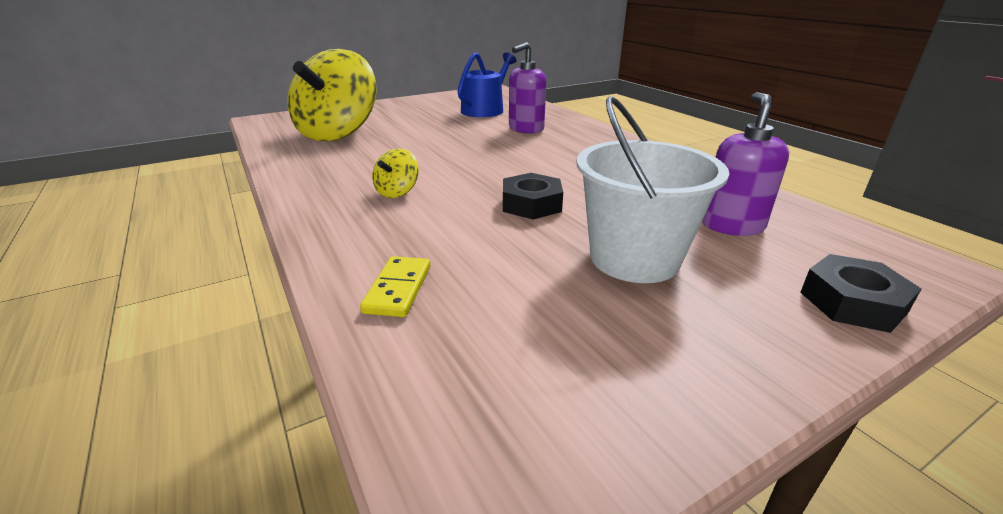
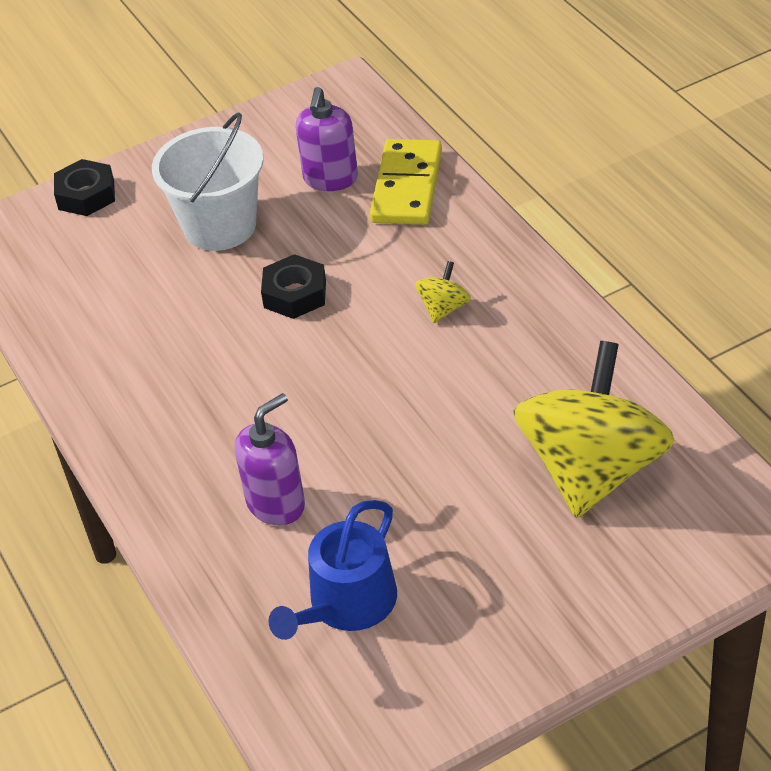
camera: 175 degrees left, 15 degrees up
yellow domino [360,256,430,317] -> yellow domino [370,139,442,225], size x1.77
purple soap dispenser [702,92,789,236] -> purple soap dispenser moved to [296,87,358,191]

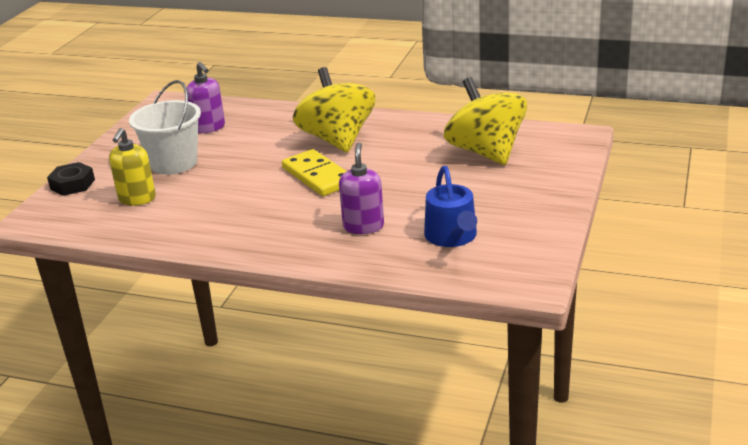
camera: 45 degrees left, 15 degrees down
black nut [261,254,326,319] -> none
yellow domino [370,139,442,225] -> yellow domino moved to [282,149,347,196]
yellow spinning top [415,261,471,323] -> yellow spinning top [293,67,376,153], size x2.49
none -> yellow soap dispenser [109,128,156,205]

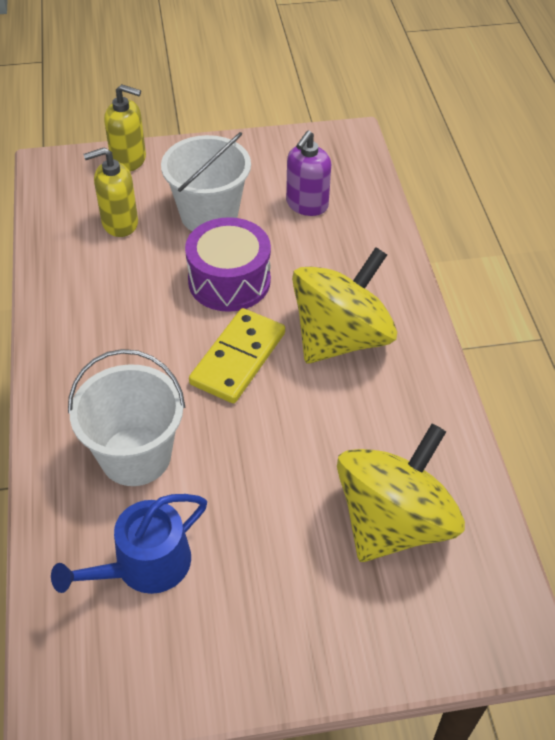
camera: 60 degrees right, 20 degrees up
black nut [47,162,95,196] -> yellow soap dispenser [104,84,146,172]
purple soap dispenser [339,143,384,234] -> white bucket [68,349,185,486]
none -> purple drum [185,217,271,312]

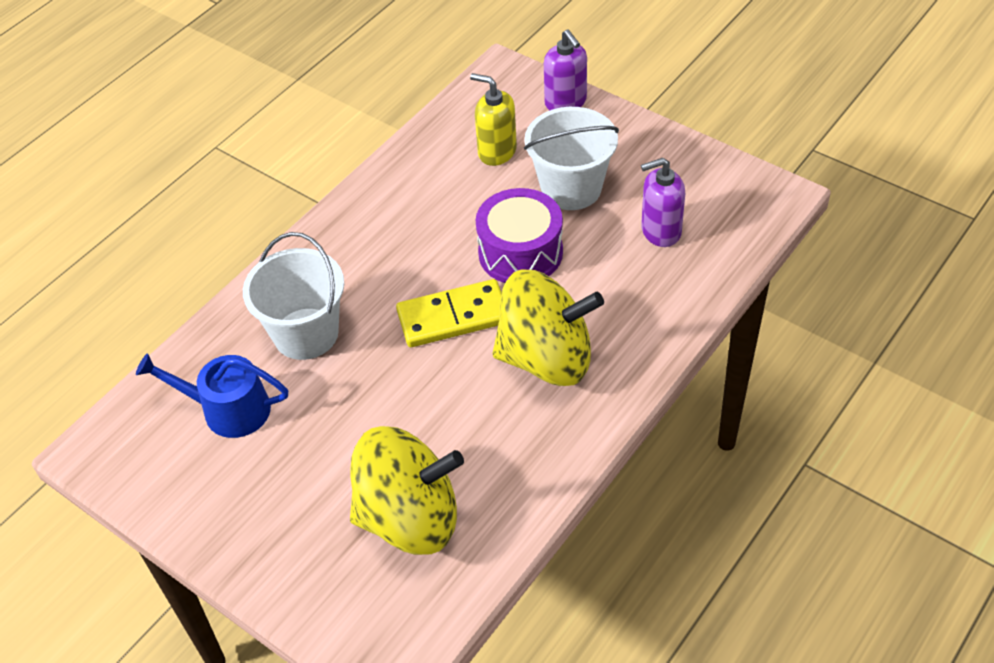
camera: 50 degrees right, 0 degrees up
yellow soap dispenser [104,84,146,172] -> purple soap dispenser [544,30,587,110]

